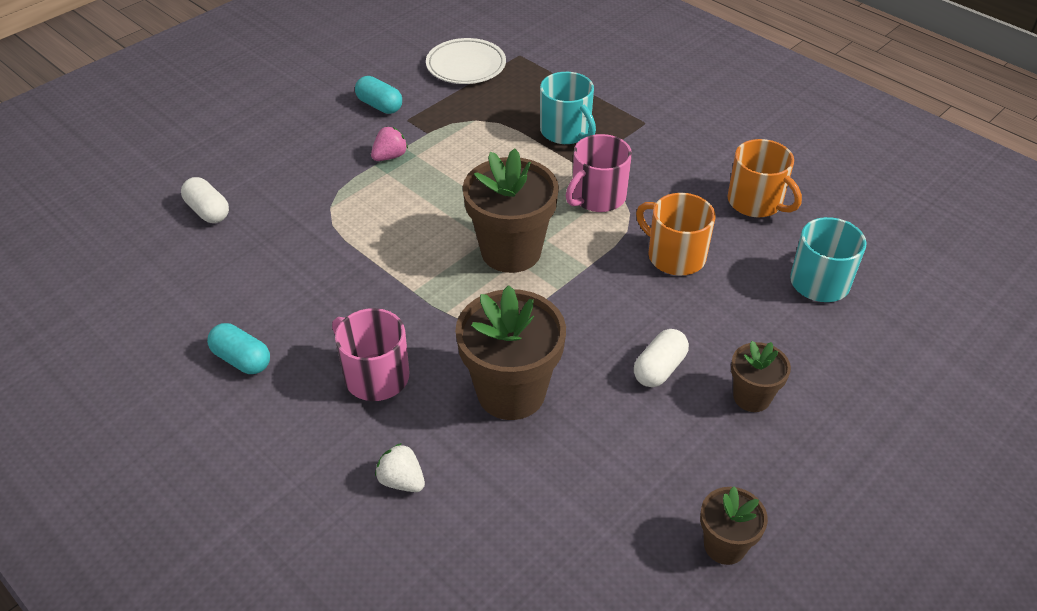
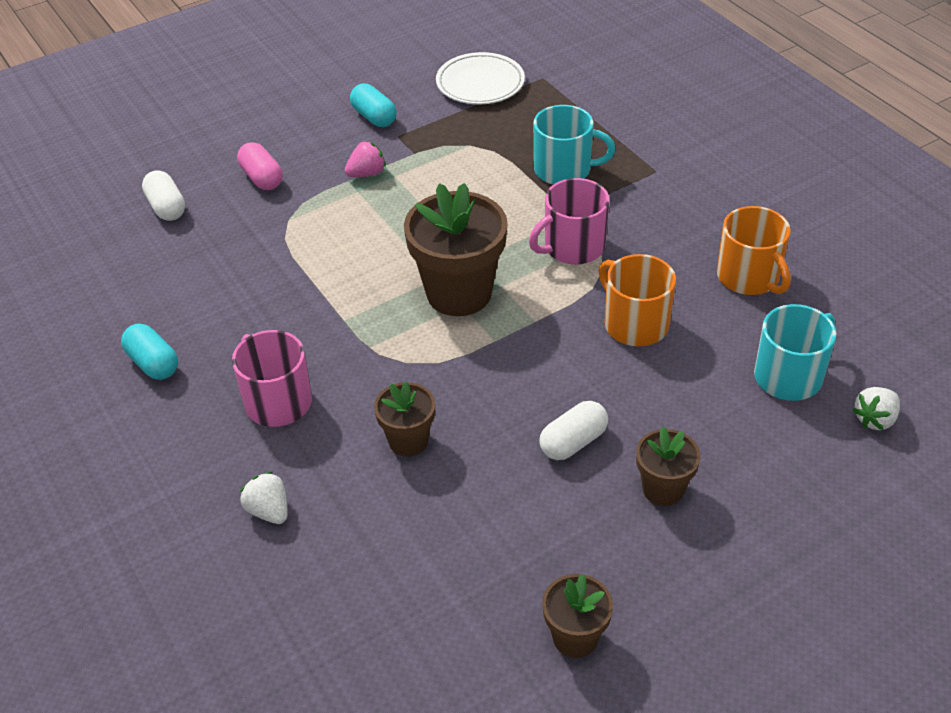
camera: 15 degrees right, 0 degrees up
brown flower pot [455,285,566,420] -> brown flower pot [374,381,435,456], size x0.54
turquoise mug [540,72,596,144] -> turquoise mug turned 60 degrees counterclockwise [534,105,615,185]
none -> pink capsule [237,142,283,190]
none -> white strawberry [853,387,900,430]

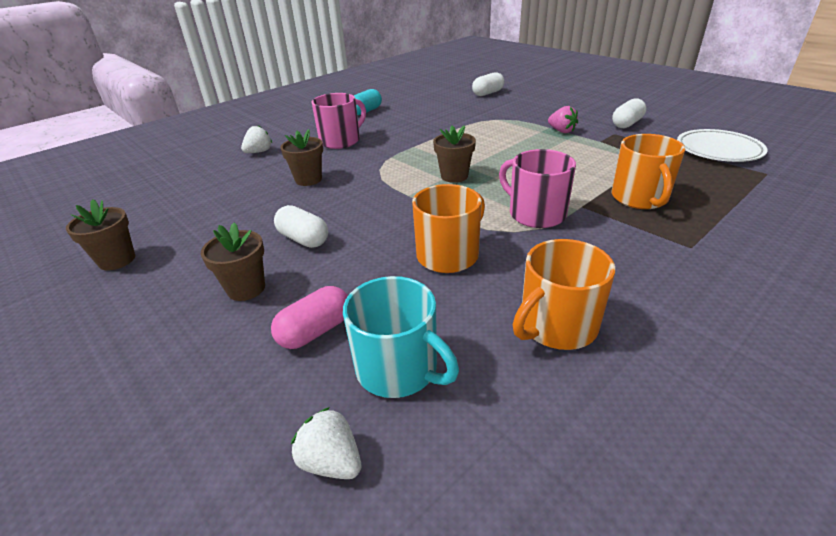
camera: 80 degrees right, 10 degrees down
pink capsule [237,142,283,190] -> pink capsule moved to [271,286,348,349]
turquoise capsule [350,84,397,127] -> white capsule [612,98,646,128]
brown flower pot [404,183,508,316] -> brown flower pot [433,125,476,183], size x0.54
turquoise mug [534,105,615,185] -> orange mug [612,134,685,209]

